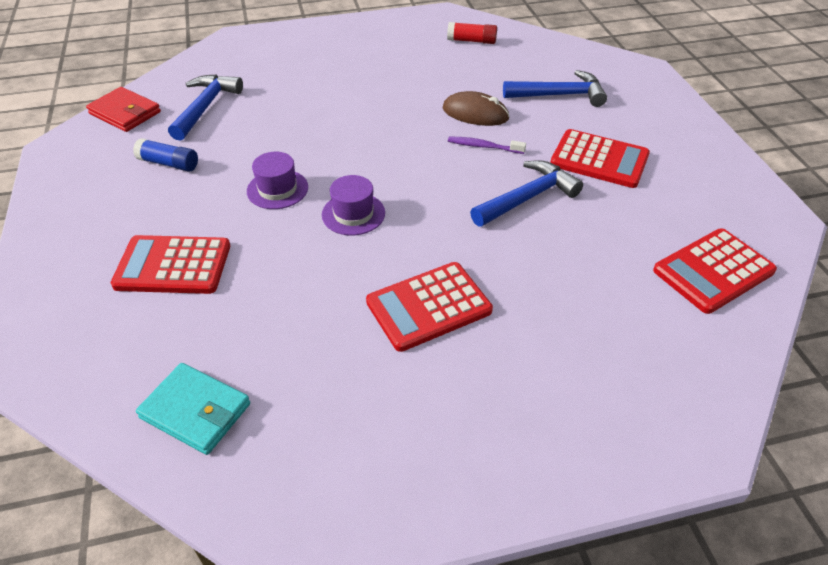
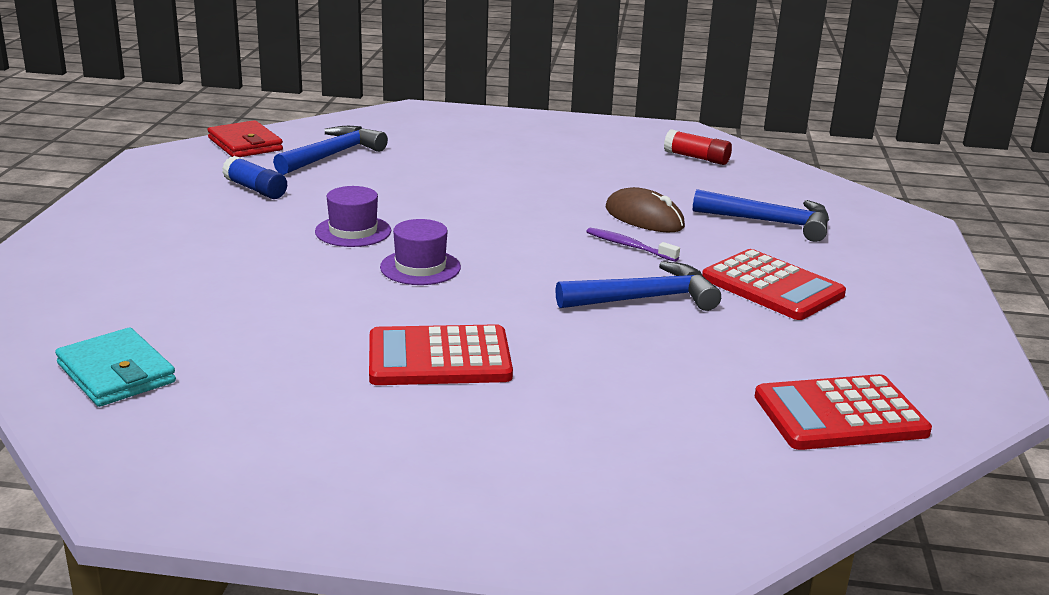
camera: 20 degrees right, 20 degrees down
red calculator [111,235,230,294] -> none

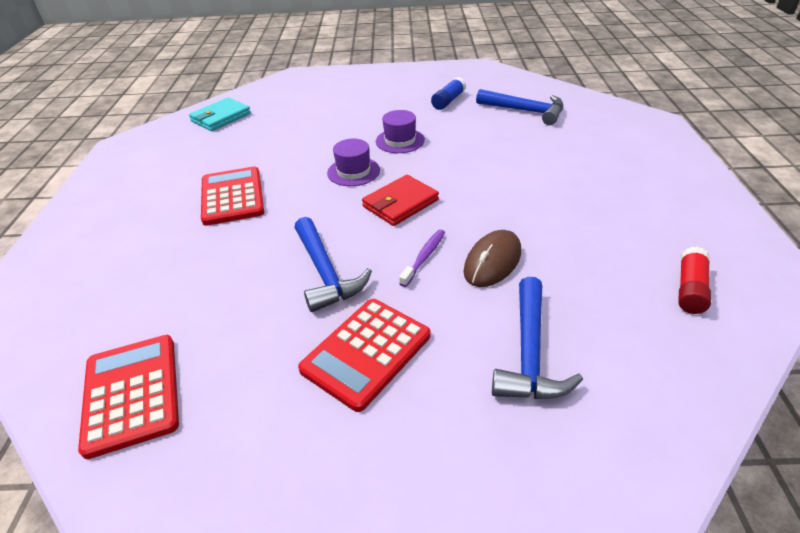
camera: 85 degrees right, 15 degrees up
red wallet [208,120,283,157] -> red wallet moved to [362,175,439,226]

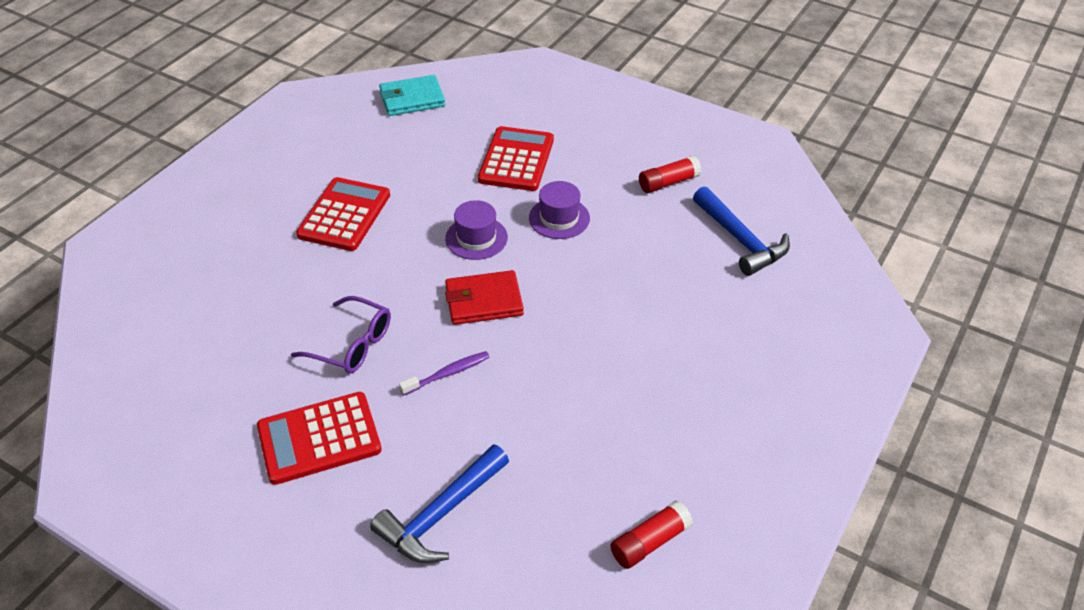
camera: 30 degrees right, 5 degrees up
red calculator [78,335,179,459] -> red calculator moved to [478,126,554,191]
blue hammer [294,217,372,312] -> purple glasses [291,296,391,373]
blue glue stick [431,77,466,110] -> red glue stick [639,156,701,193]
brown mouse [463,230,521,287] -> none

